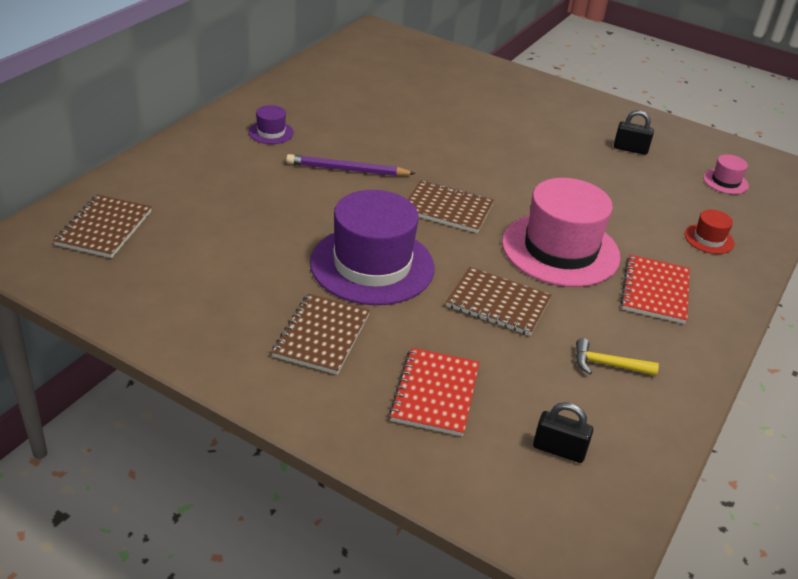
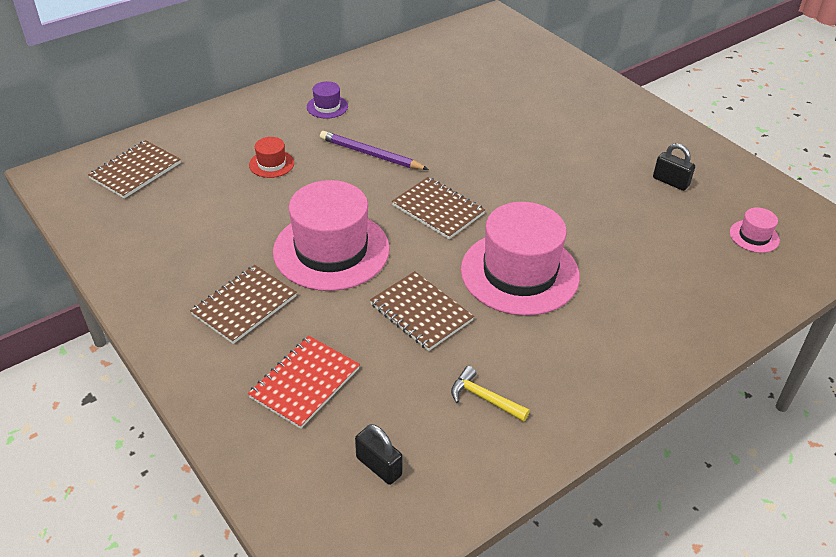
camera: 25 degrees right, 5 degrees up
purple hat [310,190,434,305] -> pink hat [273,180,390,291]
red notebook [621,255,690,324] -> none
red hat [685,210,734,254] -> red hat moved to [249,137,294,178]

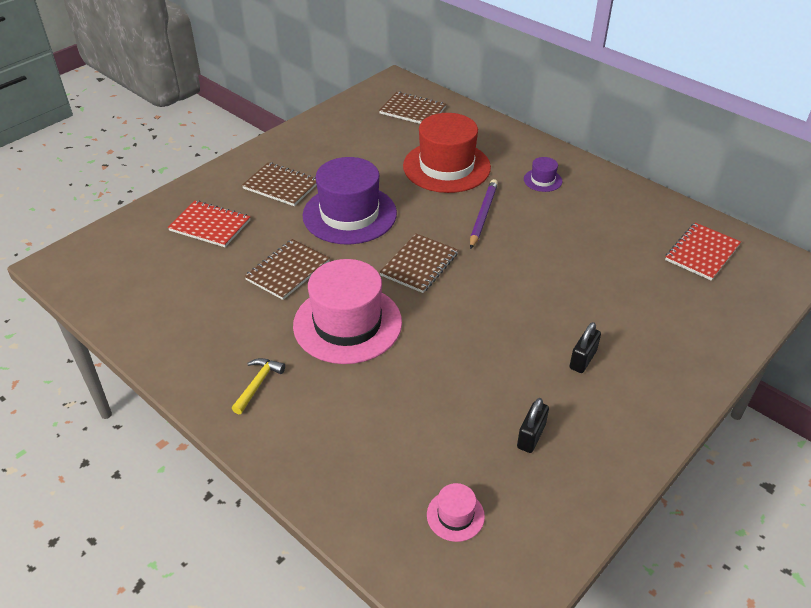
camera: 80 degrees right, 0 degrees up
red hat [249,137,294,178] -> red hat [403,113,491,193], size x2.32
pink hat [273,180,390,291] -> purple hat [303,157,397,245]
black padlock [355,424,403,485] -> black padlock moved to [569,322,601,373]
yellow hammer [451,366,530,422] -> yellow hammer moved to [232,358,285,414]
none -> red notebook [665,223,741,281]

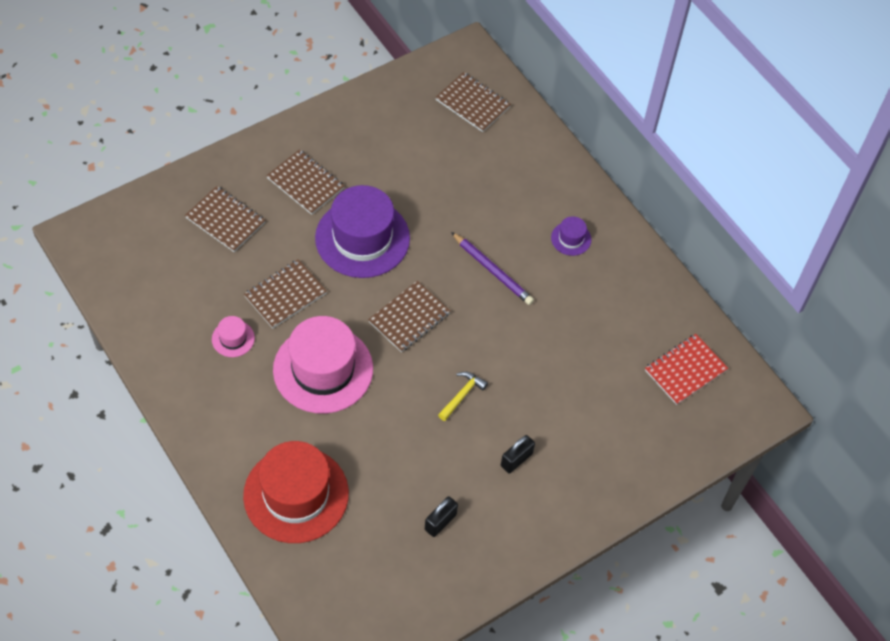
camera: 10 degrees right, 15 degrees up
red notebook [168,201,250,247] -> brown notebook [185,186,266,252]
yellow hammer [232,358,285,414] -> yellow hammer moved to [438,372,488,421]
red hat [403,113,491,193] -> red hat moved to [243,441,349,543]
pink hat [427,483,485,542] -> pink hat moved to [212,316,255,357]
purple pencil [470,179,498,249] -> purple pencil turned 105 degrees clockwise [451,232,534,305]

